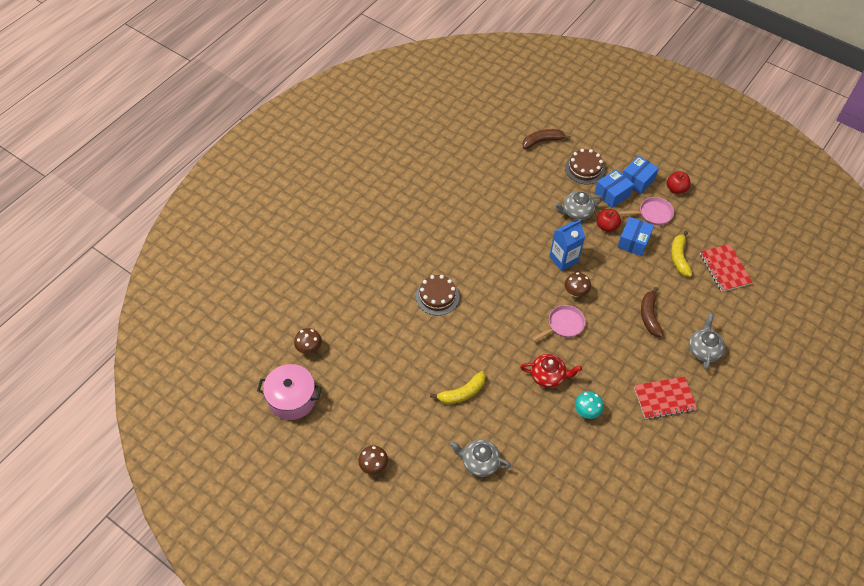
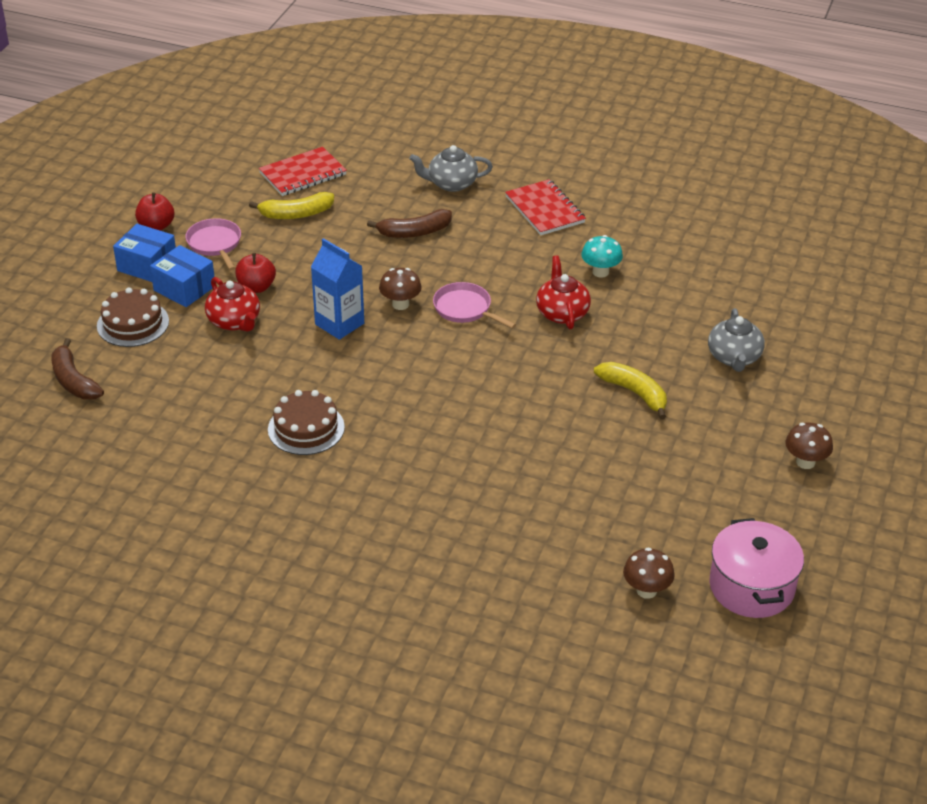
camera: 105 degrees left, 15 degrees down
brown cake [416,275,459,316] -> brown cake moved to [268,390,345,455]
grey teapot [554,191,603,220] -> red teapot [205,277,260,332]
blue box [617,217,654,256] -> none

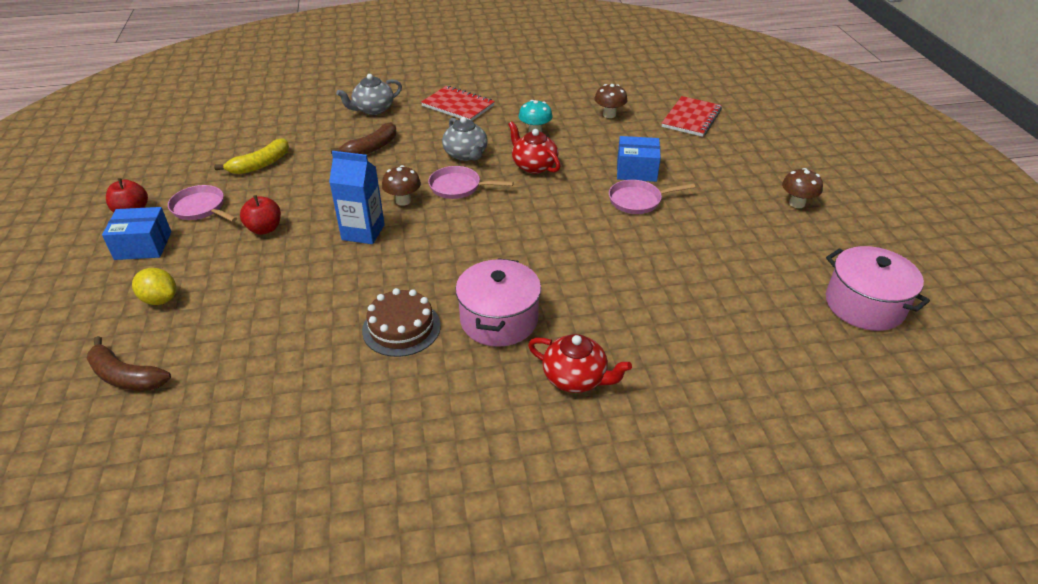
camera: 30 degrees left, 0 degrees up
brown cake [97,287,169,347] -> yellow lemon [132,268,176,305]
blue box [150,245,214,307] -> blue box moved to [617,136,661,182]
red teapot [205,277,260,332] -> red teapot moved to [528,334,632,393]
red notebook [259,147,347,196] -> red notebook moved to [662,96,722,137]
yellow banana [594,362,667,419] -> pink pan [609,180,695,214]
brown mushroom [623,547,675,599] -> brown mushroom moved to [594,84,627,118]
grey teapot [708,308,765,372] -> grey teapot moved to [442,117,488,161]
none -> pink pot [455,258,541,347]

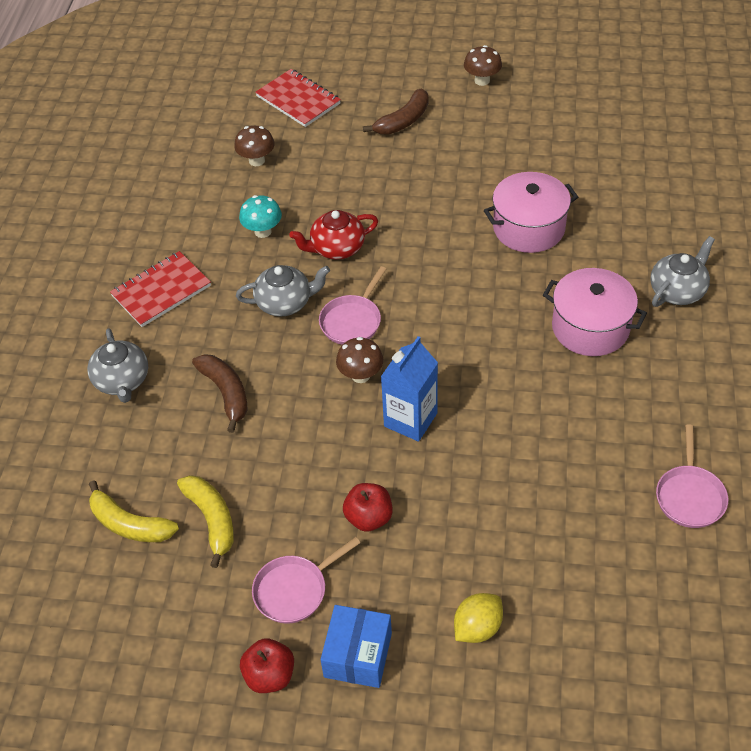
camera: 70 degrees left, 10 degrees up
brown banana [87,336,171,391] -> brown banana moved to [363,88,428,134]
brown cake [362,288,441,357] -> none
red teapot [528,334,632,393] -> grey teapot [650,236,715,307]
pink pan [609,180,695,214] -> pink pan moved to [656,424,728,528]
blue box [617,136,661,182] -> none
pink pot [826,246,930,331] -> pink pot moved to [484,172,578,253]
none -> yellow banana [89,480,179,542]

